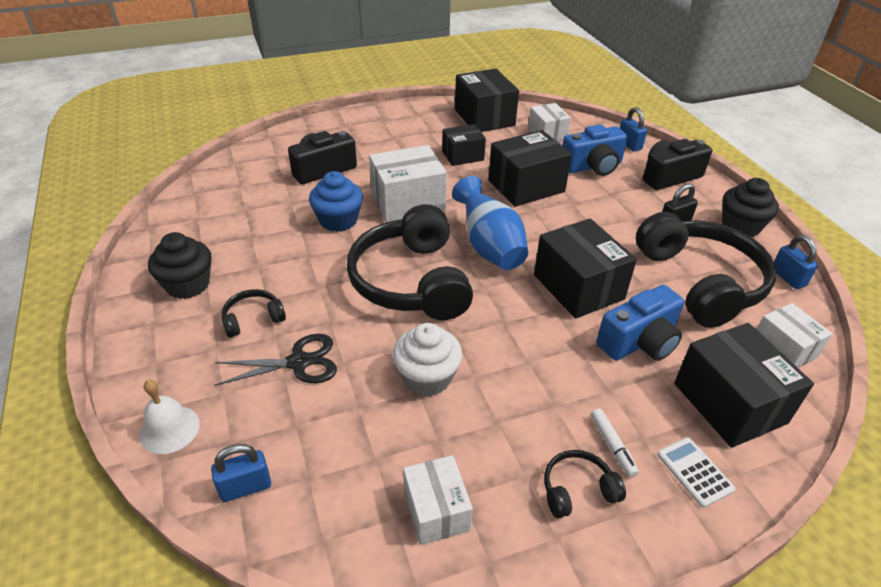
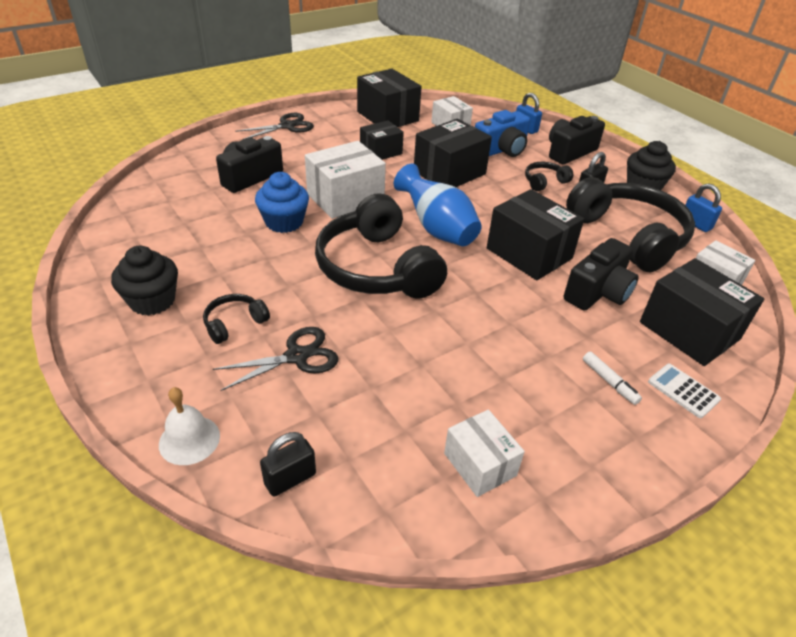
camera: 15 degrees left, 0 degrees up
blue padlock [211,444,271,502] -> black padlock [260,432,316,497]
white cupcake [393,323,462,396] -> none
black headphones [544,450,626,518] -> black headphones moved to [525,162,573,192]
blue camera [597,285,684,361] -> black camera [564,238,639,311]
none -> black scissors [235,113,314,140]

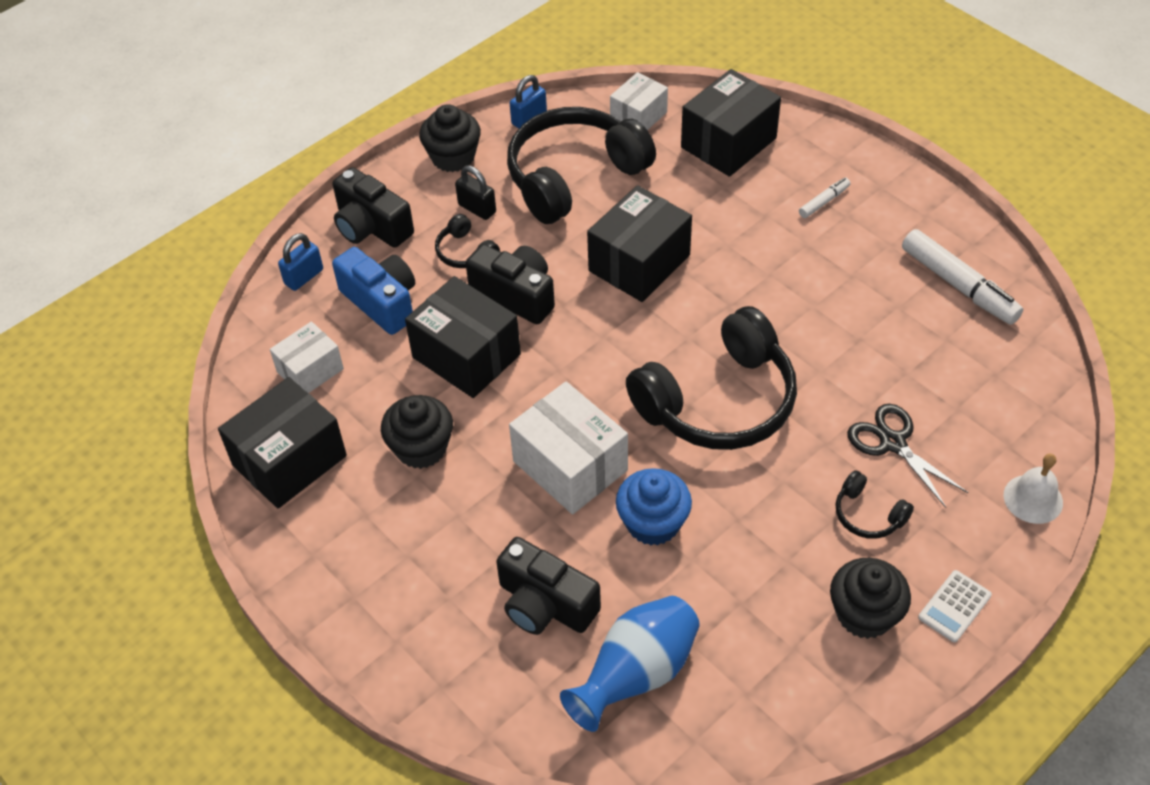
camera: 95 degrees left, 10 degrees up
black scissors [235,113,314,140] -> none
black padlock [260,432,316,497] -> none
black box [360,120,404,160] -> black cupcake [381,395,453,469]
blue vase [394,163,482,246] -> blue vase moved to [560,596,700,732]
white box [444,410,525,497] -> white marker [902,229,1023,325]
black camera [564,238,639,311] -> black camera moved to [466,244,555,324]
white calculator [648,364,721,418] -> white calculator moved to [918,570,992,642]

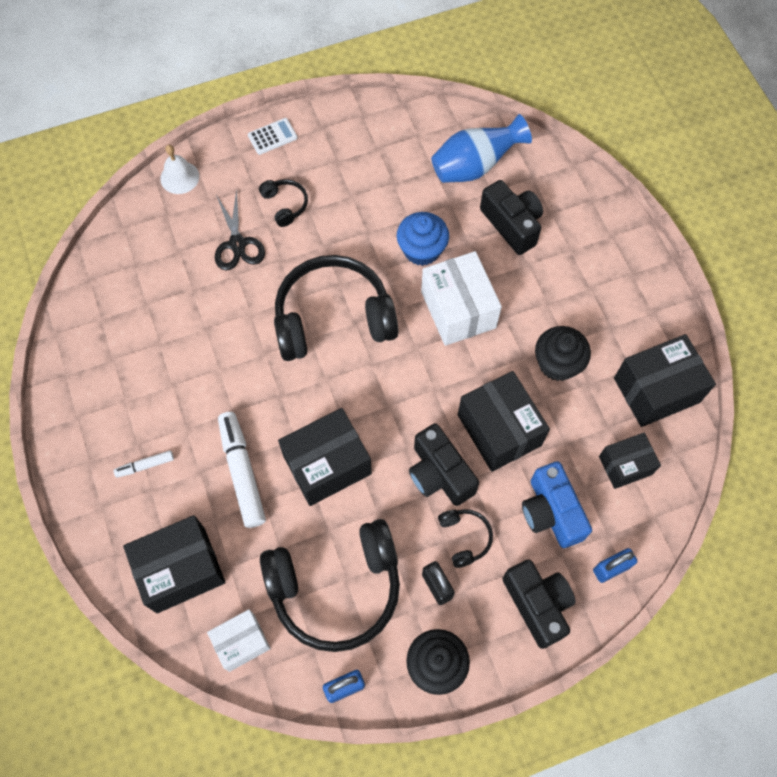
camera: 160 degrees left, 15 degrees up
white box [270,321,344,393] -> black box [599,433,661,489]
black cupcake [830,558,911,639] -> none
white marker [902,229,1023,325] -> white marker moved to [218,412,266,528]

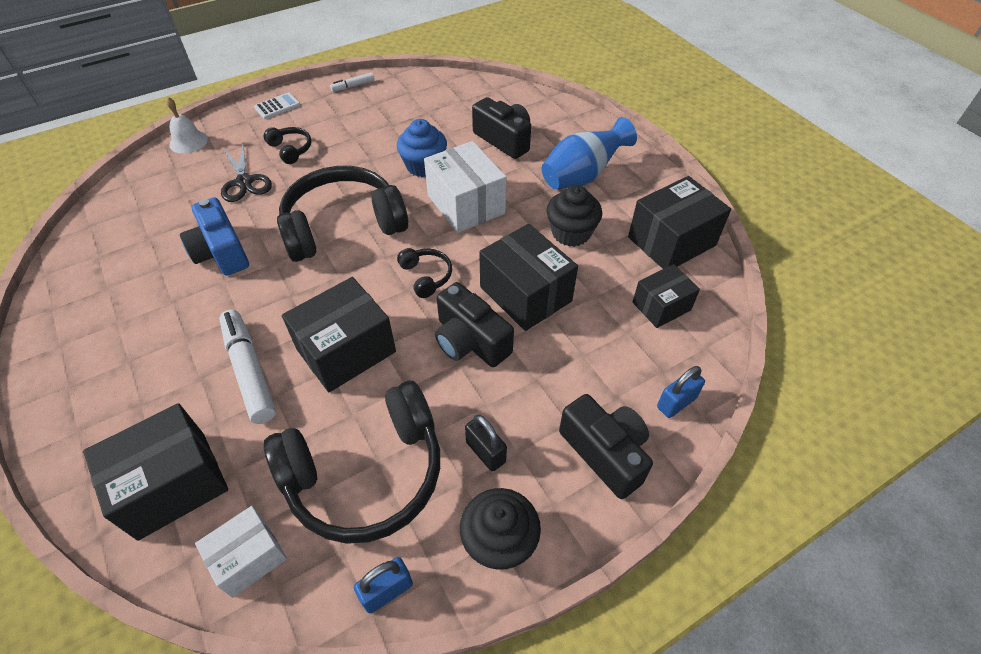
camera: 10 degrees left, 15 degrees down
white marker [113,450,174,478] -> white marker moved to [330,72,374,92]
blue vase [431,114,532,183] -> blue vase moved to [542,117,637,189]
black headphones [438,509,493,568] -> black headphones moved to [397,248,452,298]
blue camera [522,461,592,548] -> blue camera moved to [180,197,249,276]

